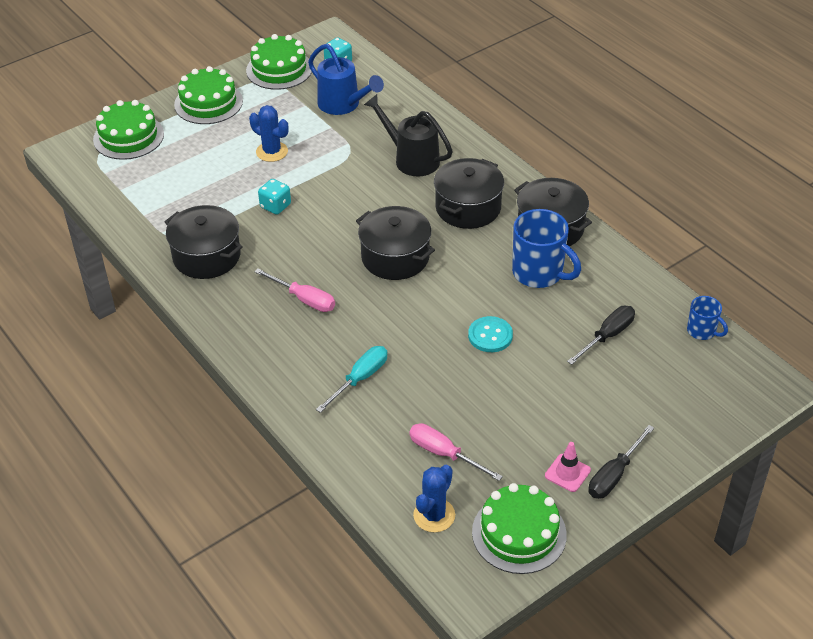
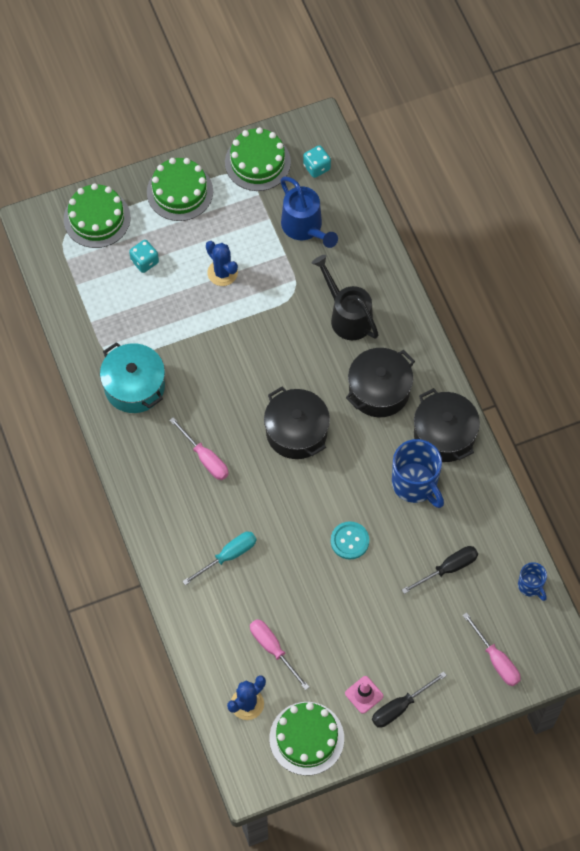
camera: 15 degrees right, 20 degrees up
black pot [165,205,243,279] -> turquoise pot [100,342,165,413]
turquoise dice [258,179,291,215] -> turquoise dice moved to [129,240,159,273]
none -> pink screwdriver [463,612,521,686]

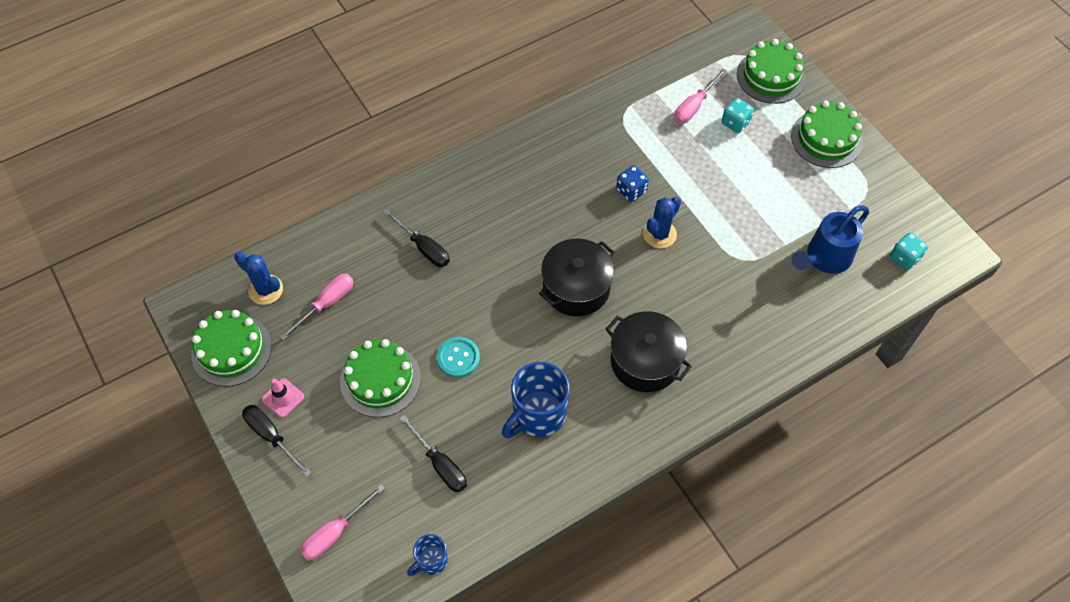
camera: 80 degrees right, 5 degrees down
turquoise pot [100,342,165,413] -> none
pink screwdriver [170,417,229,480] -> pink screwdriver moved to [674,69,727,124]
turquoise screwdriver [182,532,256,585] -> black screwdriver [383,208,450,267]
blue cactus [206,241,238,286] -> blue cactus moved to [643,197,681,248]
green cake [225,127,291,191] -> green cake moved to [340,339,421,417]
black watering can [312,255,379,340] -> none
black pot [414,388,480,462] -> none
none -> blue dice [616,165,649,202]

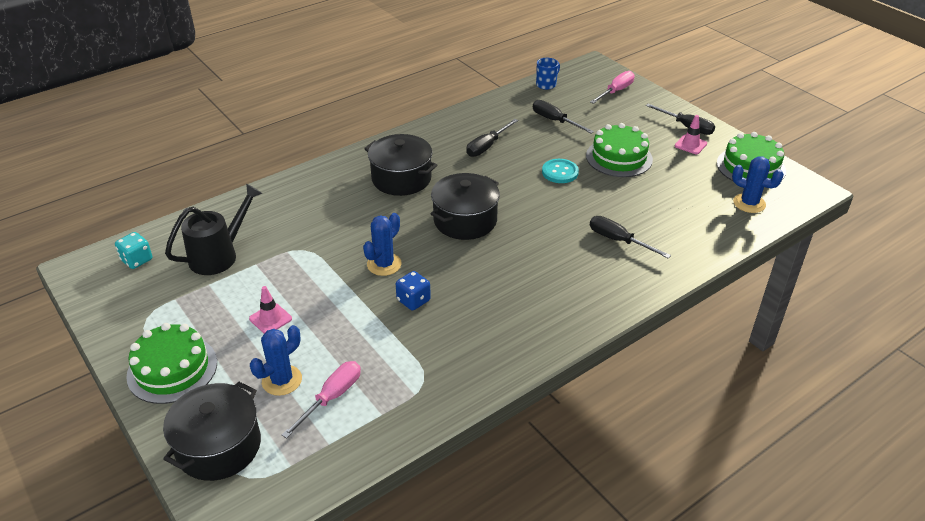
camera: 175 degrees right, 20 degrees down
pink screwdriver [280,274,354,340] -> none
blue mug [502,362,569,438] -> black screwdriver [466,119,518,157]
turquoise dice [722,98,754,133] -> blue cactus [250,325,302,396]
green cake [737,39,806,104] -> black pot [163,382,261,481]
blue watering can [792,205,869,274] -> black watering can [165,184,263,275]
none -> pink traffic cone [249,286,292,334]

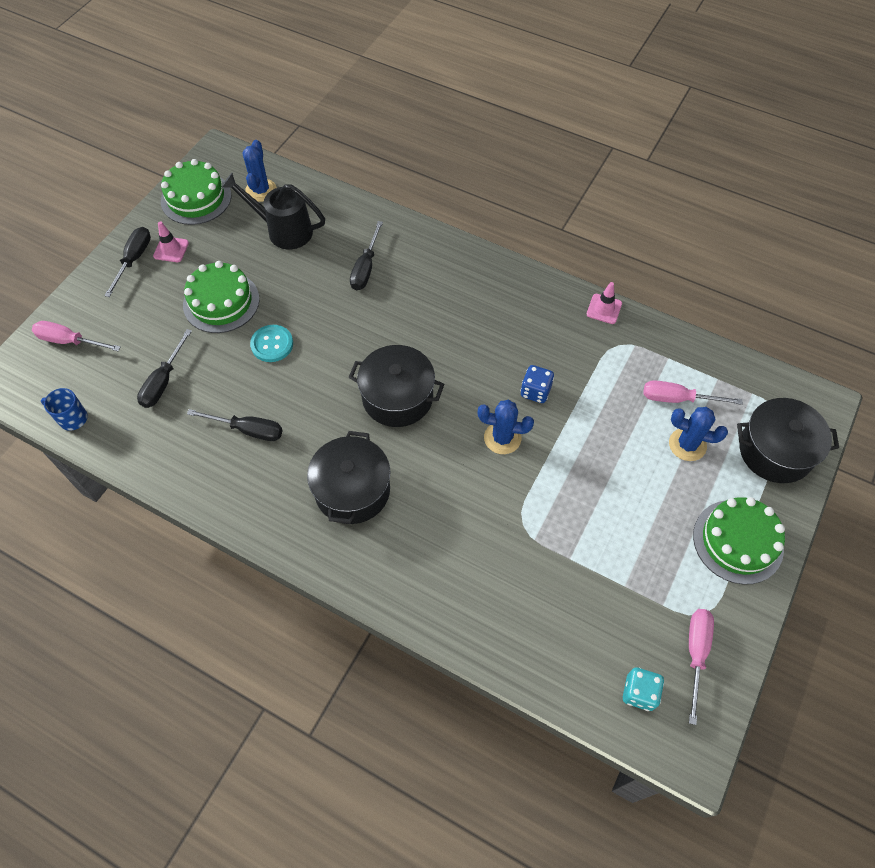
camera: 115 degrees left, 20 degrees up
black watering can [165,184,263,275] -> black watering can moved to [221,173,325,249]
pink traffic cone [249,286,292,334] -> pink traffic cone moved to [587,282,622,324]
none -> pink screwdriver [689,609,714,725]

